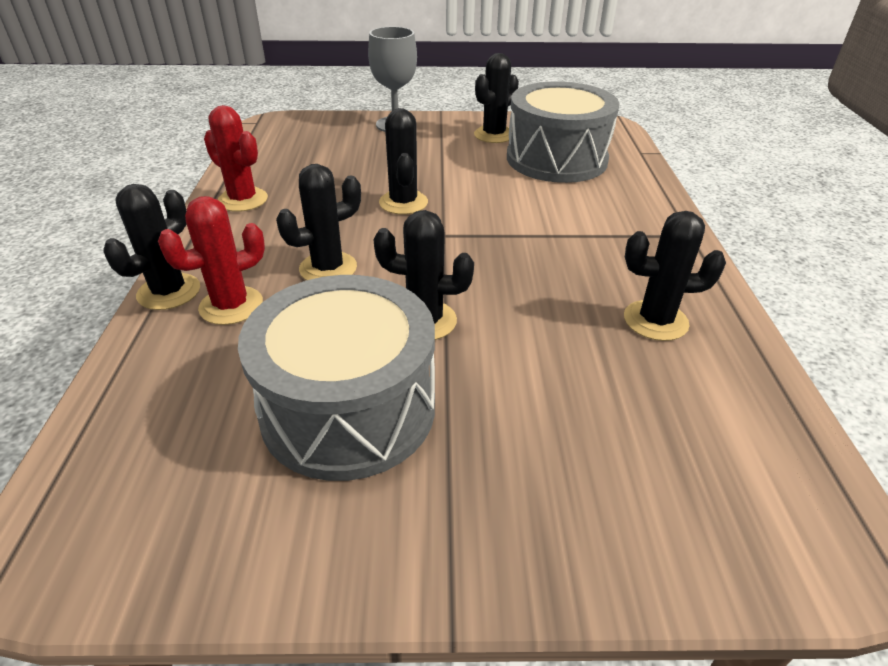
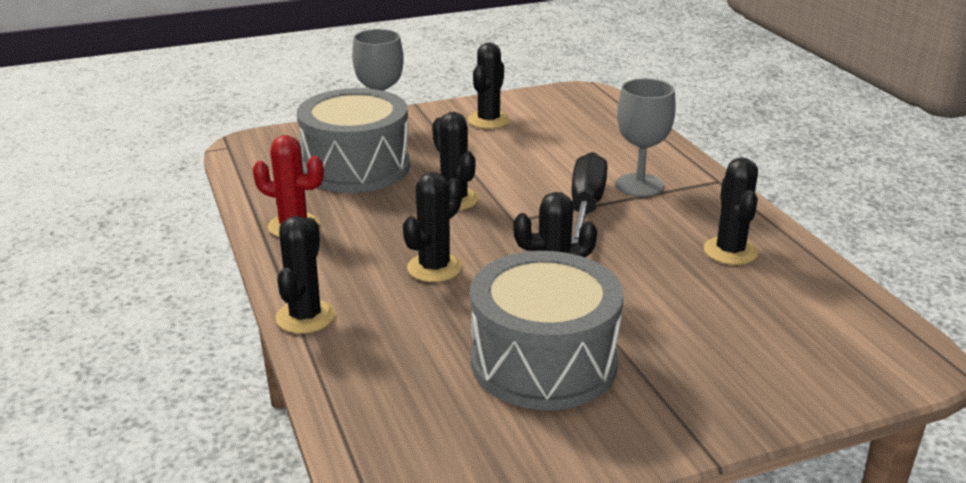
camera: 20 degrees left, 10 degrees down
red cactus [158,196,265,325] -> none
grey drum [507,81,620,183] -> grey drum moved to [297,88,410,193]
black cactus [624,211,726,341] -> black cactus turned 75 degrees counterclockwise [704,157,758,265]
none -> black screwdriver [571,152,608,244]
none -> grey goblet [616,78,676,197]

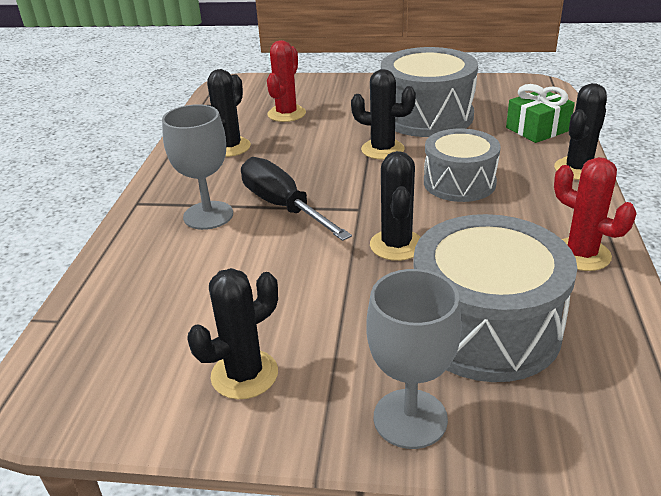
camera: 150 degrees left, 5 degrees up
black cactus [403,172,462,282] -> grey drum [424,129,501,202]
black screwdriver [571,152,608,244] -> black screwdriver turned 105 degrees clockwise [241,157,352,241]
none -> red cactus [267,40,306,122]
none -> green gift [506,84,575,143]

